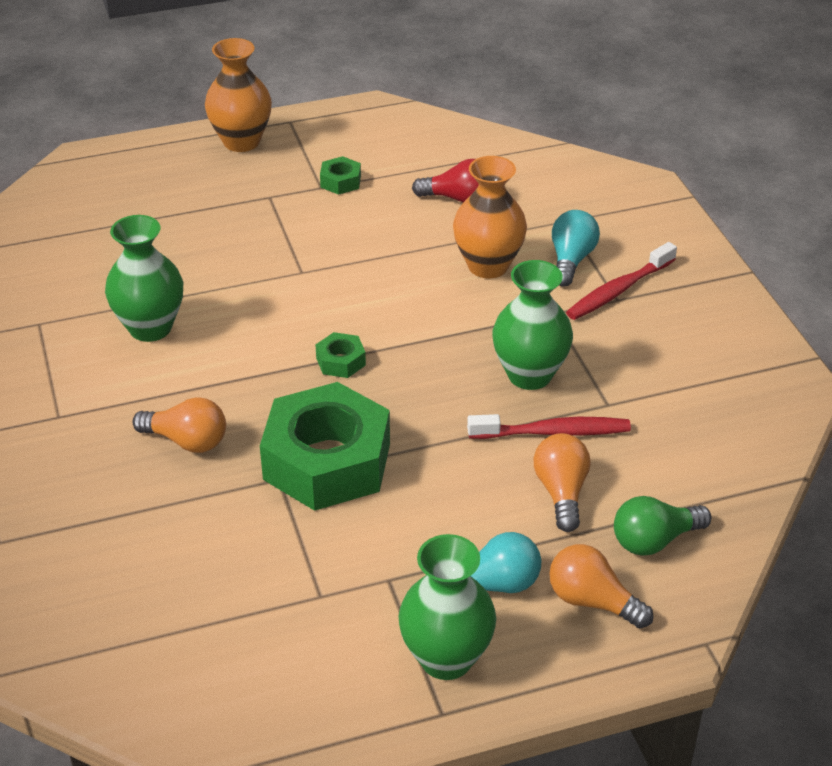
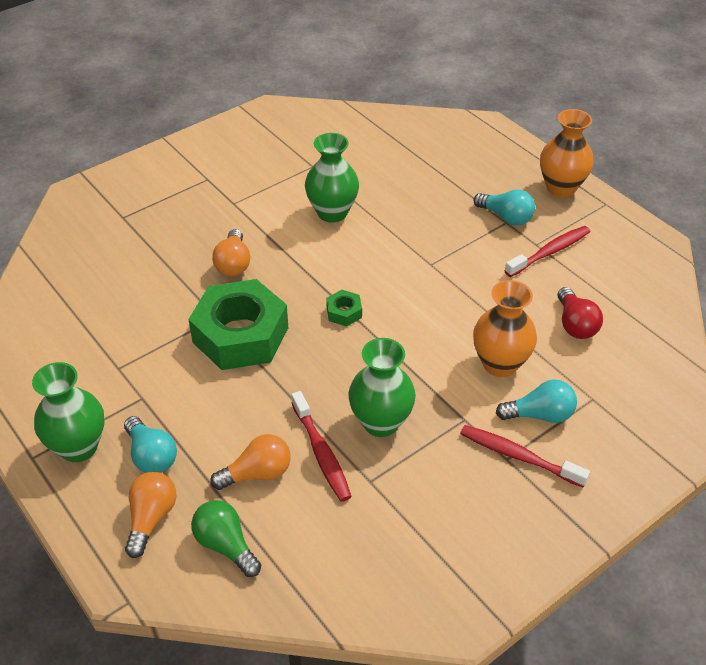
camera: 70 degrees right, 5 degrees up
green nut [320,156,361,195] -> red toothbrush [505,226,590,277]
none -> turquoise light bulb [473,189,535,226]

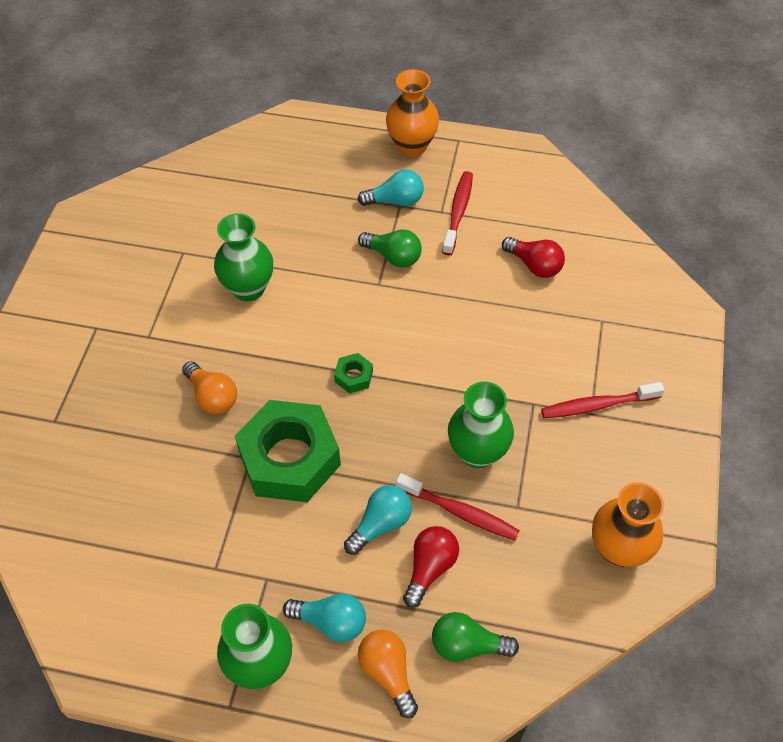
camera: 40 degrees left, 10 degrees up
orange light bulb [210,434,291,490] -> red light bulb [403,526,459,608]
orange vase [473,280,537,377] -> orange vase moved to [592,482,664,567]
turquoise light bulb [496,379,577,423] -> turquoise light bulb moved to [344,485,412,555]
none -> green light bulb [358,229,422,268]

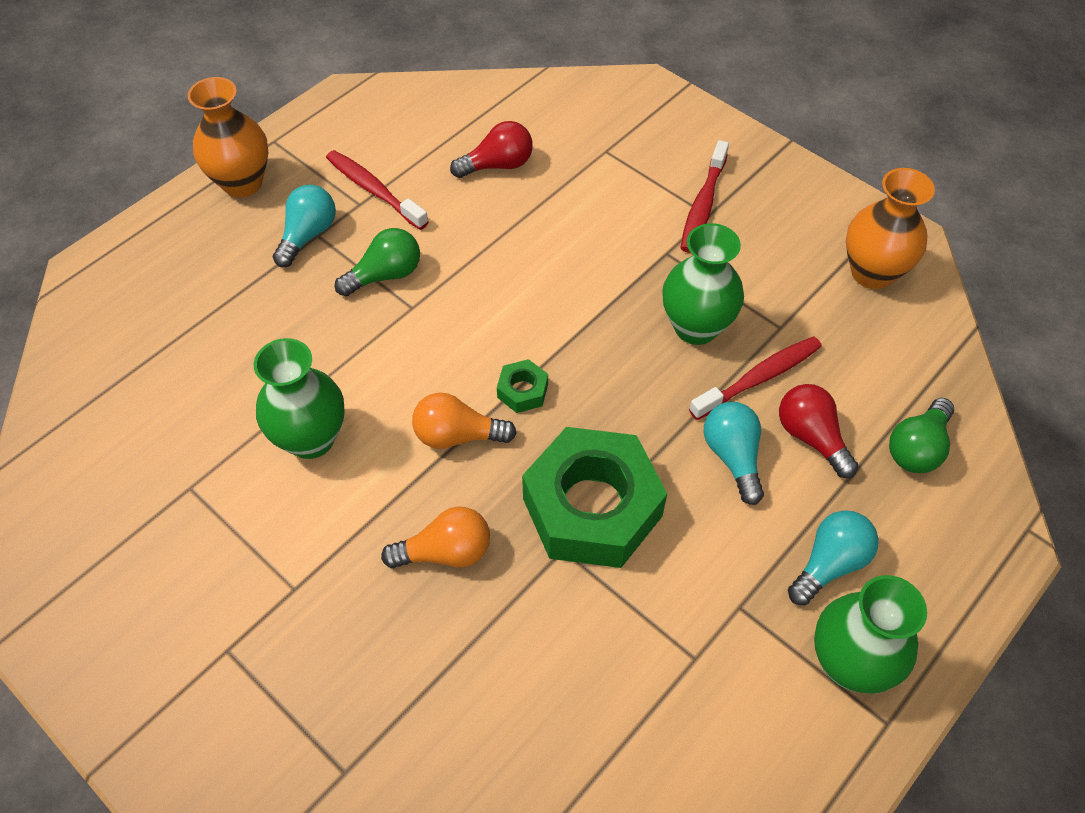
camera: 60 degrees left, 0 degrees up
orange light bulb [358,630,418,718] -> orange light bulb moved to [412,393,517,449]

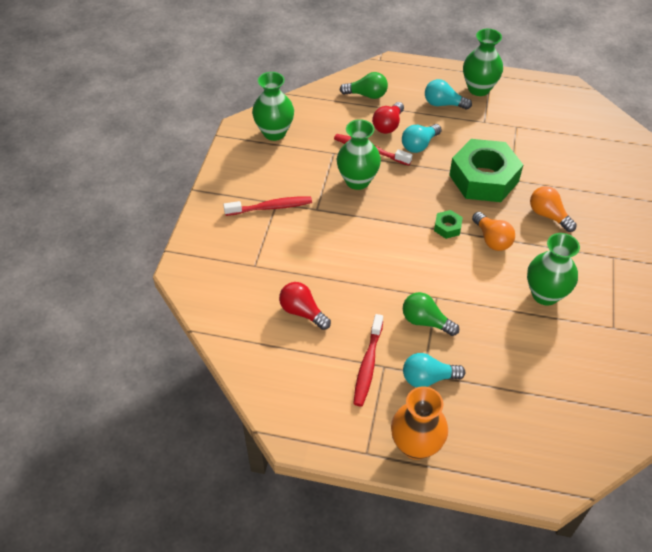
camera: 120 degrees left, 5 degrees down
orange vase [846,168,935,289] -> green vase [252,72,294,141]

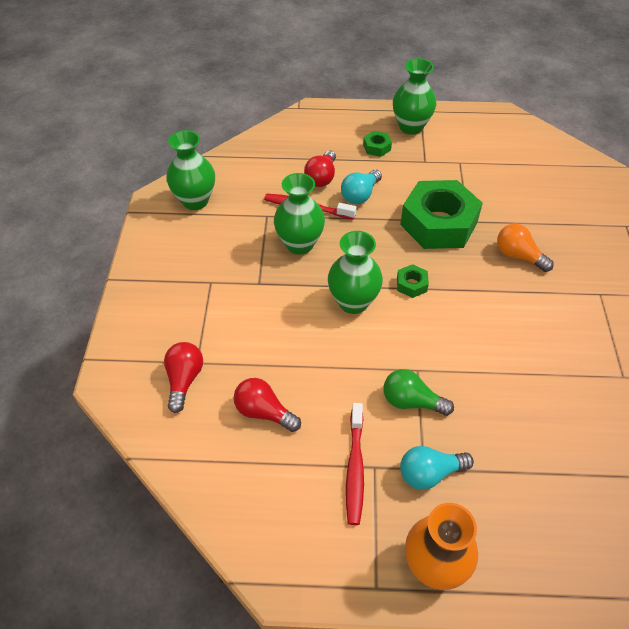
camera: 10 degrees left, 0 degrees up
red toothbrush [223,196,312,216] -> none
green light bulb [340,72,388,99] -> none
turquoise light bulb [425,79,472,110] -> green nut [363,131,392,157]
orange light bulb [472,212,515,251] -> none
green vase [527,233,580,305] -> green vase moved to [328,231,383,314]
none -> red light bulb [164,342,203,413]

